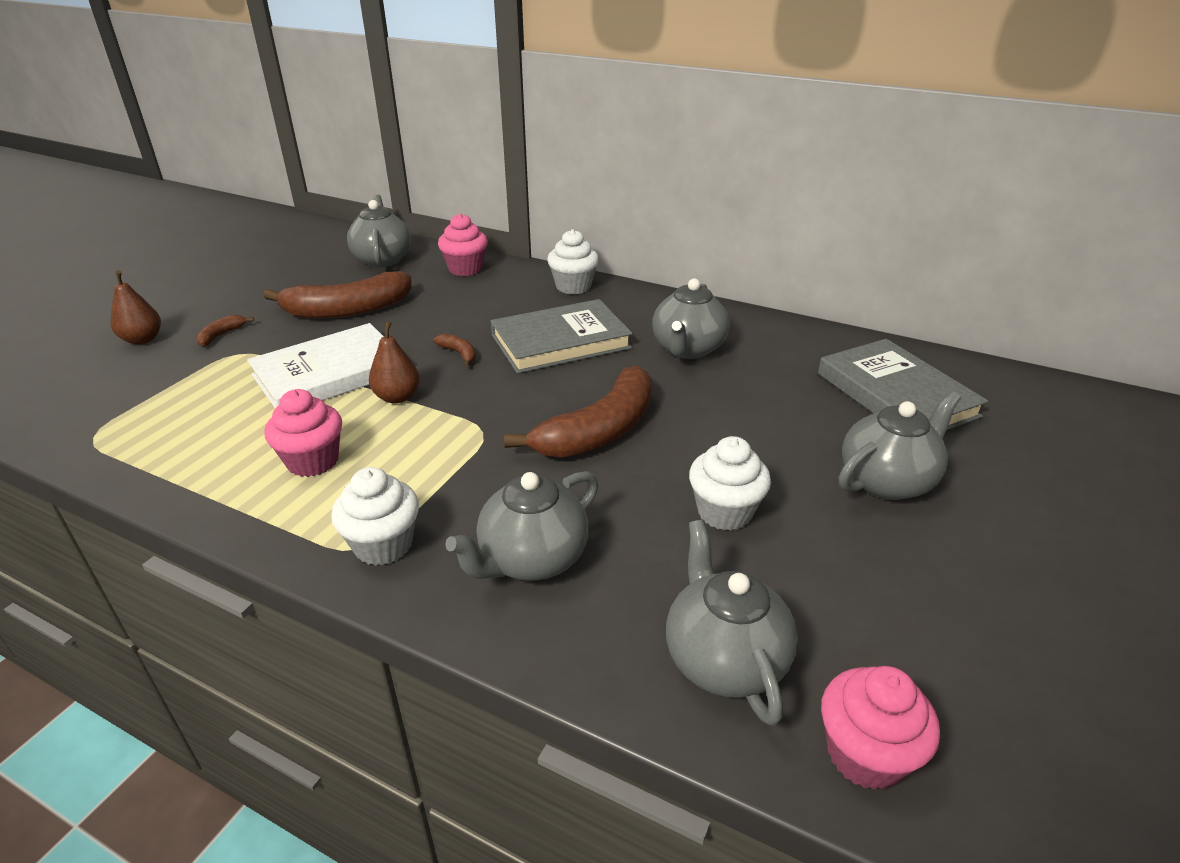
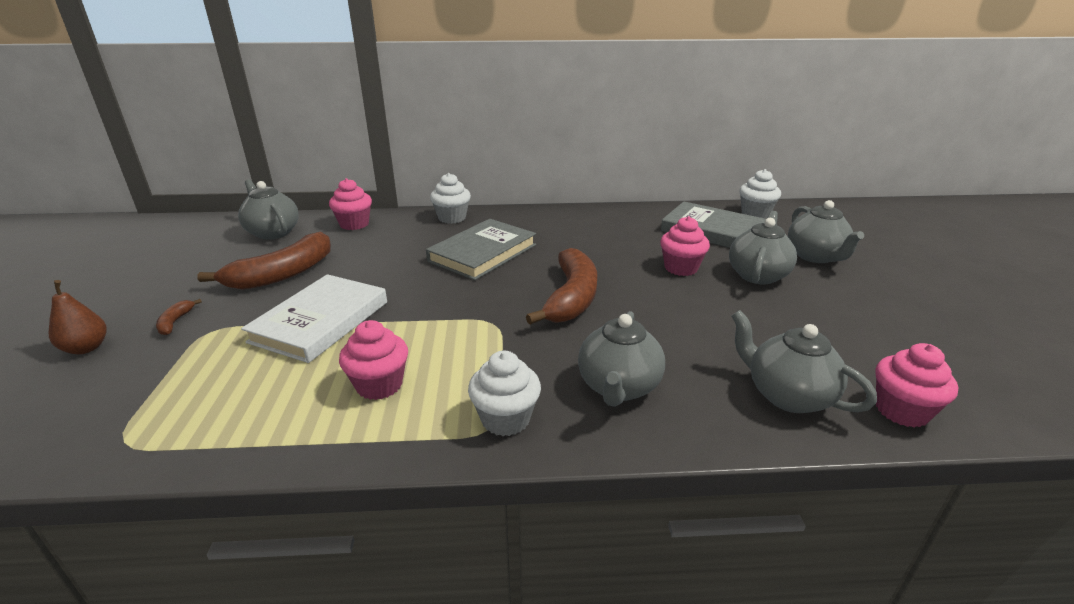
camera: 30 degrees left, 5 degrees down
brown pear [369,321,420,404] -> none
brown banana [433,334,476,367] -> none
grey teapot [652,278,730,359] -> grey teapot moved to [788,200,864,263]
white cupcake [689,436,771,531] -> white cupcake moved to [739,169,781,218]
none -> pink cupcake [660,216,710,276]

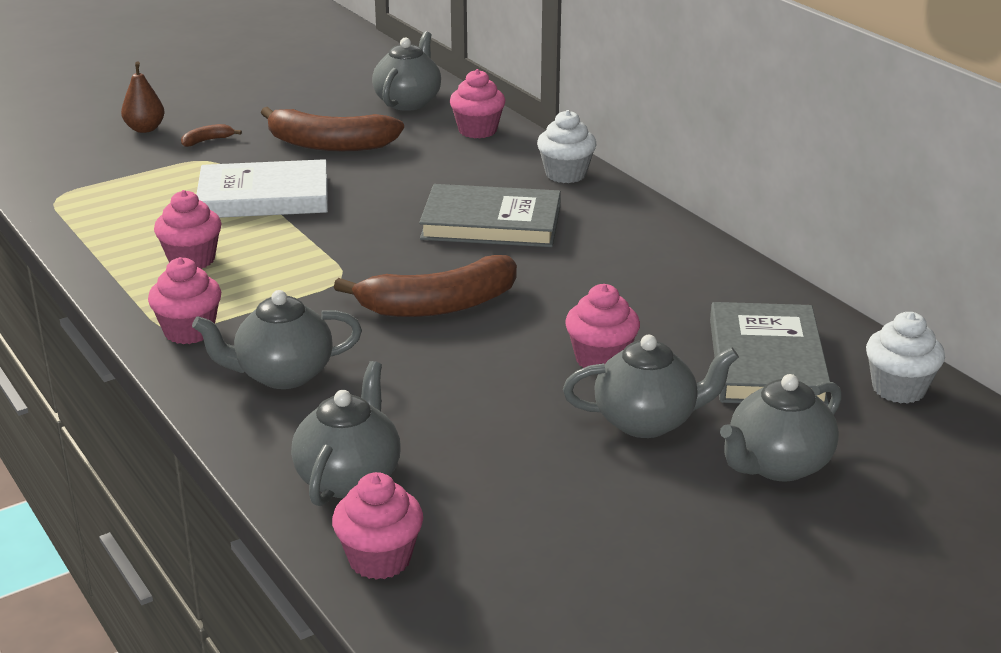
camera: 60 degrees right, 0 degrees up
white cupcake [468,351,541,436] -> pink cupcake [148,257,221,344]

